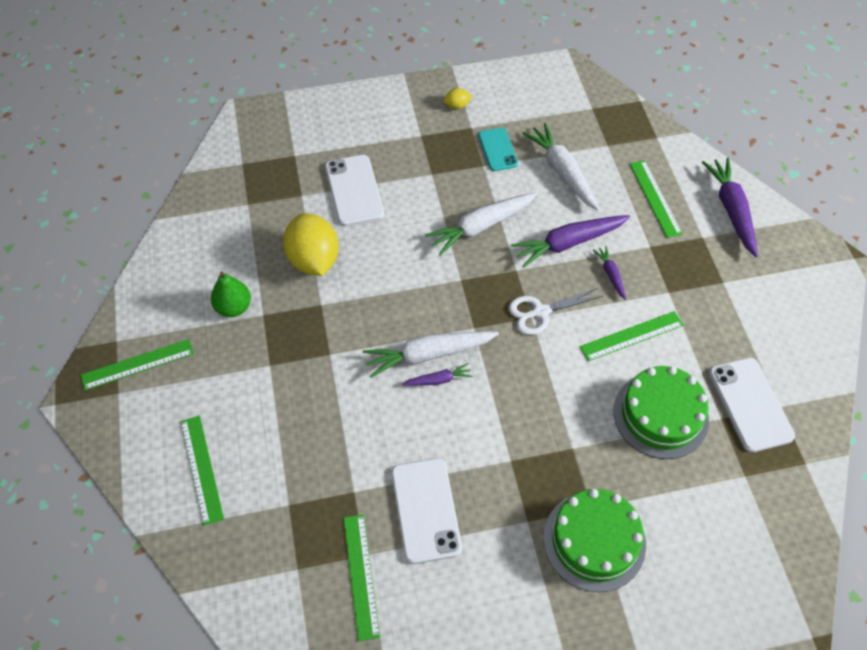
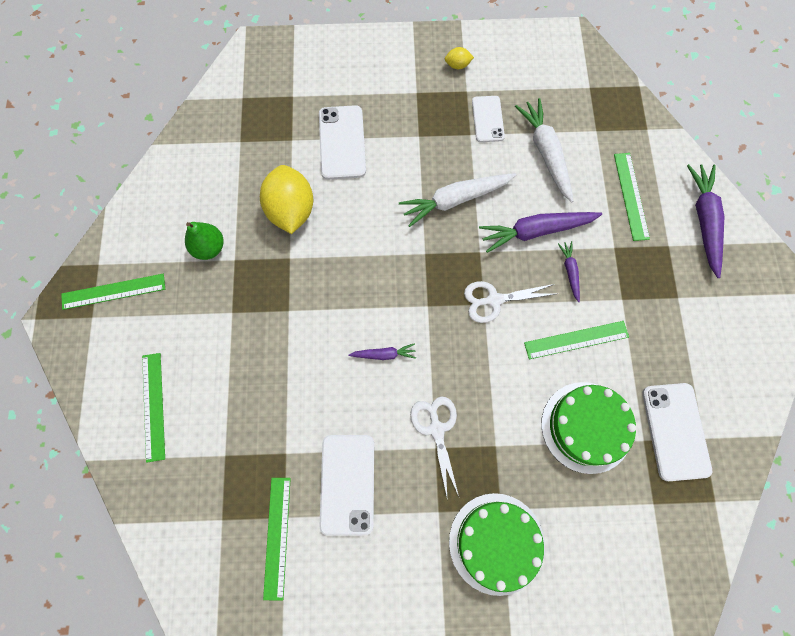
camera: 10 degrees right, 15 degrees up
white carrot [363,331,499,378] -> none
turquoise phone [478,128,518,171] -> white phone [472,96,505,142]
none -> white scissors [410,396,459,501]

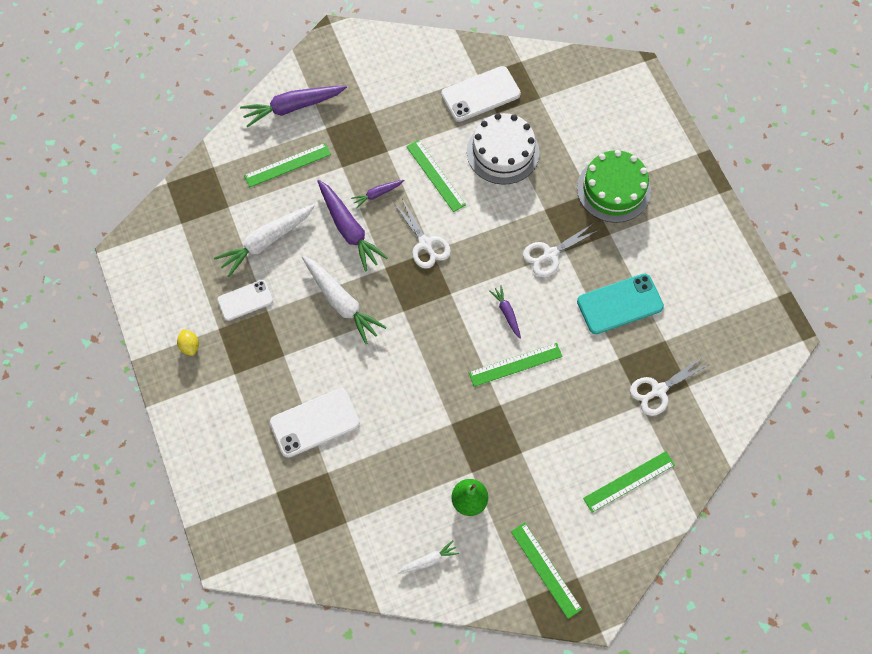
camera: 110 degrees left, 5 degrees down
yellow lemon [260,165,313,234] -> none
green ruler [263,478,291,601] -> green ruler moved to [469,343,563,387]
white phone [319,435,374,536] -> turquoise phone [577,273,664,334]
green cake [541,382,636,474] -> white cake [467,113,540,185]
none -> white carrot [397,540,459,574]
none -> white scissors [630,357,710,416]

